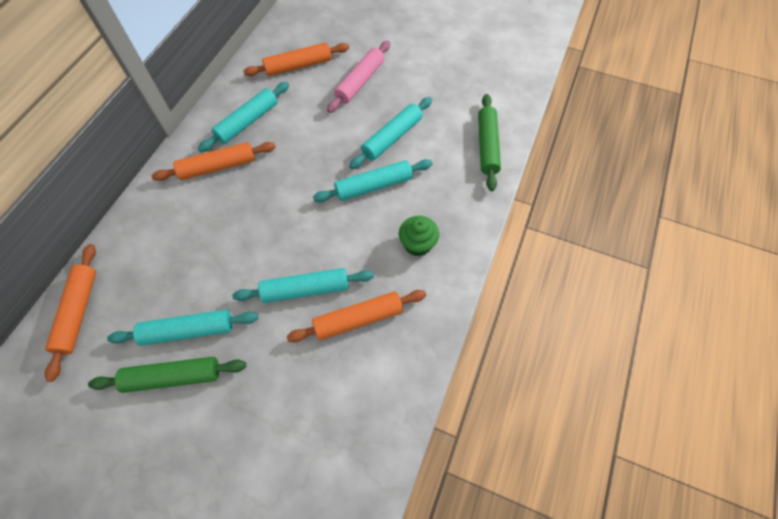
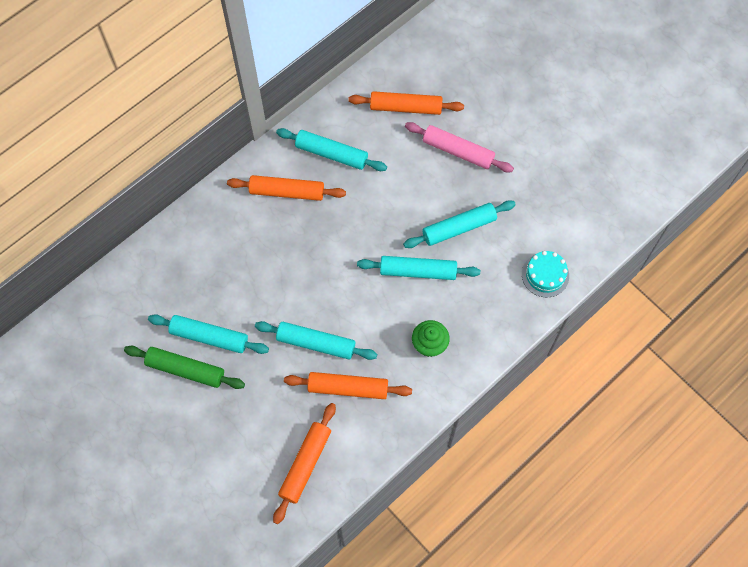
camera: 25 degrees right, 5 degrees up
orange rolling pin [45,244,96,382] -> orange rolling pin moved to [273,403,336,524]
turquoise rolling pin [198,82,289,152] -> turquoise rolling pin turned 45 degrees clockwise [276,128,387,171]
pink rolling pin [327,41,390,113] -> pink rolling pin turned 60 degrees clockwise [405,122,514,173]
green rolling pin [478,94,501,191] -> turquoise cake [522,251,569,297]

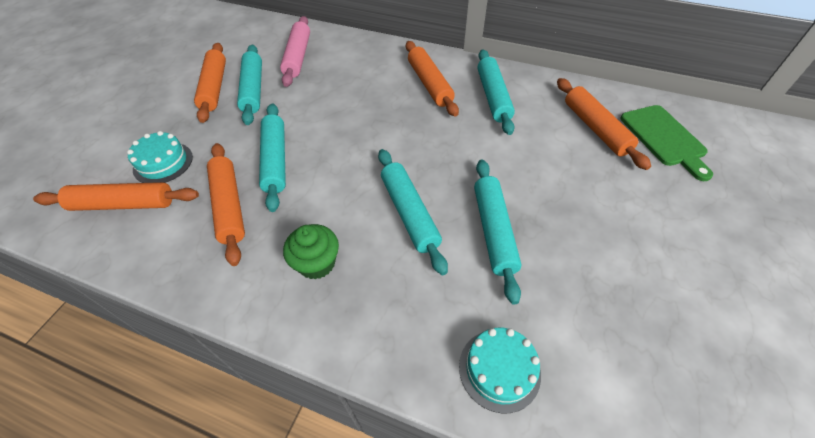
camera: 65 degrees right, 15 degrees down
green rolling pin [124,345,245,389] -> orange rolling pin [194,43,226,123]
turquoise rolling pin [403,200,516,248] -> turquoise rolling pin turned 45 degrees clockwise [474,159,522,305]
pink rolling pin [405,122,514,173] -> pink rolling pin moved to [280,16,310,87]
none -> turquoise cake [127,131,193,183]
none -> green cutting board [620,105,713,181]

